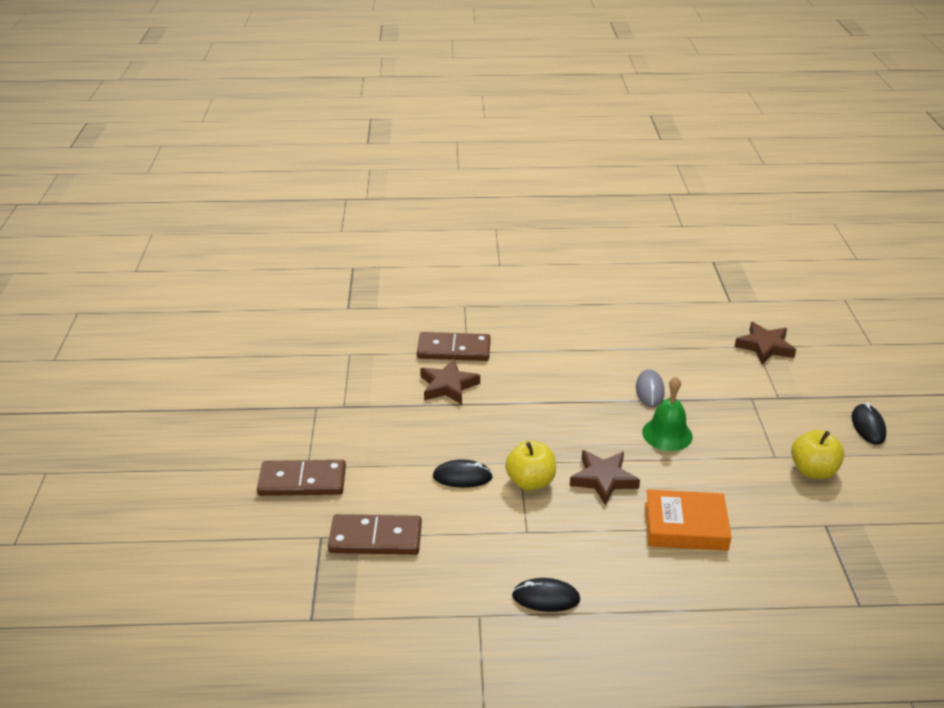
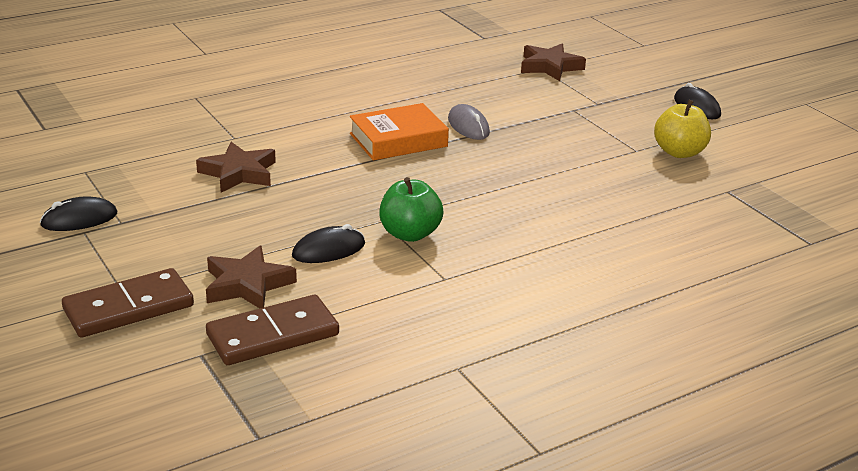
camera: 30 degrees left, 5 degrees down
brown domino [417,332,491,361] -> none
yellow apple [505,441,556,491] -> green apple [379,177,443,242]
black mouse [512,578,580,612] -> black mouse moved to [40,196,117,231]
brown star [570,450,640,505] -> brown star moved to [206,245,297,308]
green bell [642,376,693,451] -> none
orange book [645,489,732,551] -> orange book moved to [350,103,449,161]

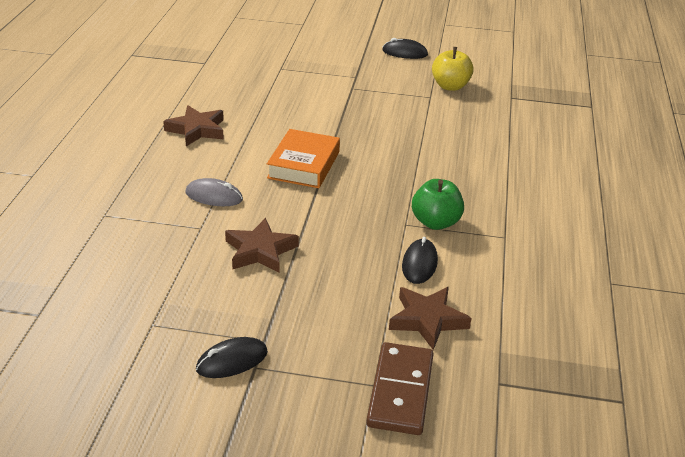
camera: 50 degrees left, 5 degrees up
black mouse [40,196,117,231] -> black mouse turned 45 degrees clockwise [196,337,268,378]
brown domino [206,295,339,365] -> none
grey mouse [448,104,490,140] -> grey mouse moved to [185,178,243,206]
brown star [521,44,586,81] -> brown star moved to [163,105,224,146]

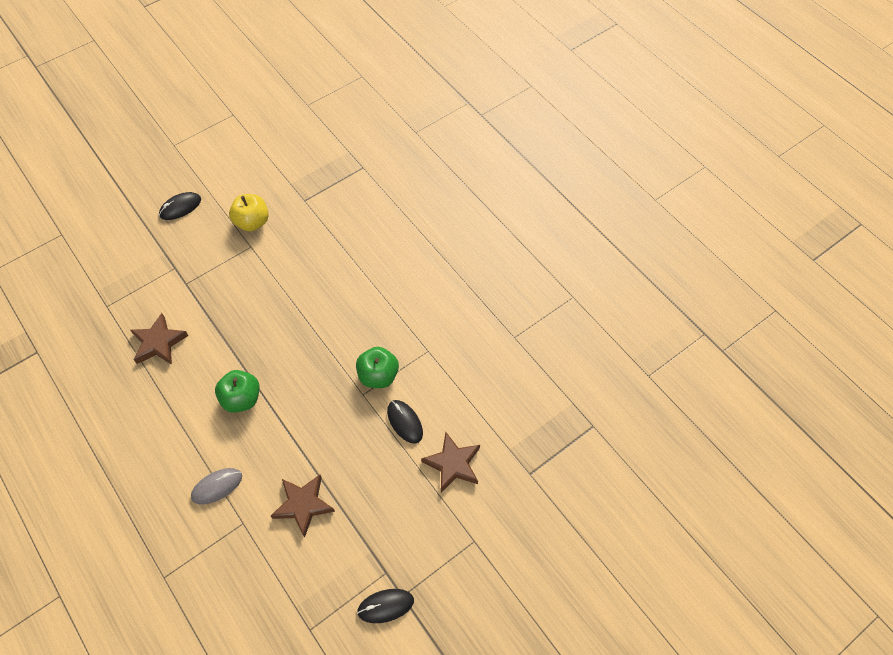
camera: 45 degrees left, 25 degrees up
brown star [163,105,224,146] -> brown star moved to [130,313,189,365]
black mouse [196,337,268,378] -> black mouse turned 60 degrees clockwise [357,589,414,623]
orange book [267,129,340,188] -> green apple [215,370,260,413]
brown domino [367,342,434,435] -> none

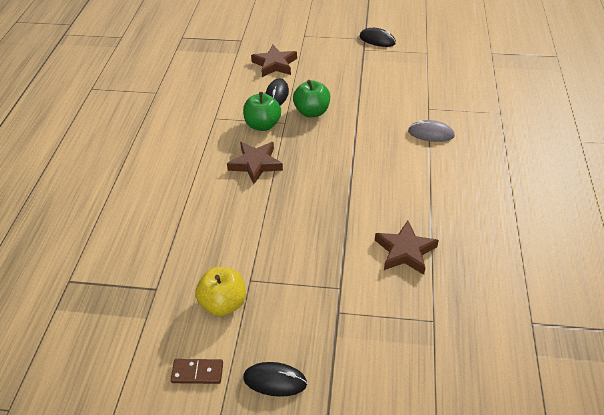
camera: 135 degrees left, 15 degrees down
green apple [215,370,260,413] -> green apple moved to [293,80,330,117]
brown star [271,475,335,538] -> brown star moved to [227,142,283,184]
none -> brown domino [171,359,223,384]

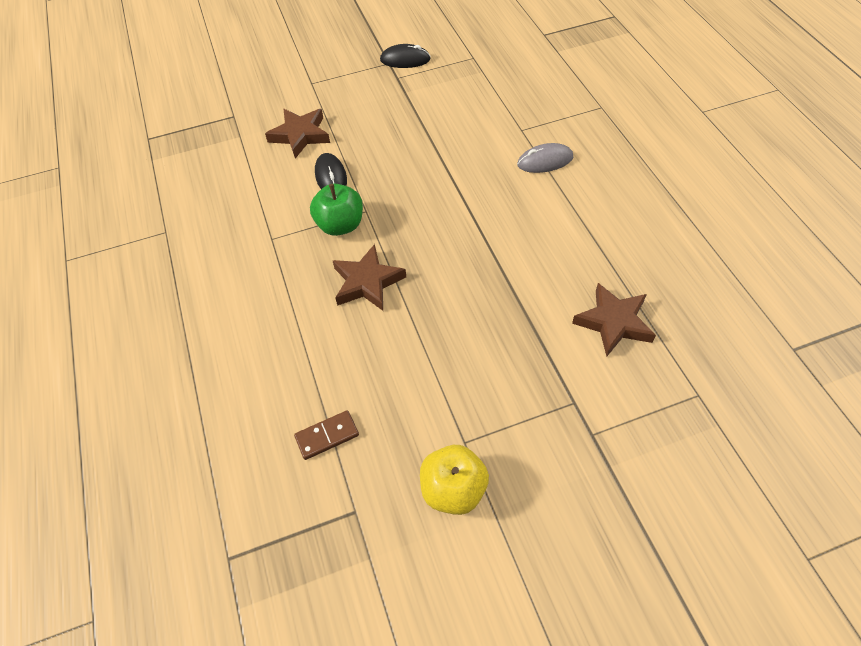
camera: 25 degrees left, 10 degrees up
brown domino [171,359,223,384] -> brown domino moved to [294,410,359,460]
black mouse [243,362,307,397] -> none
green apple [293,80,330,117] -> none

